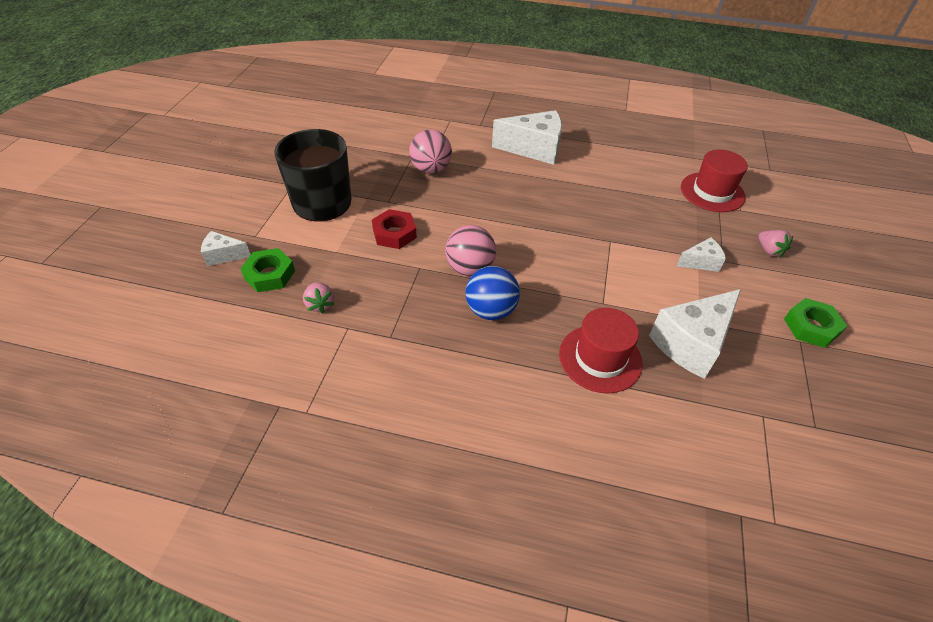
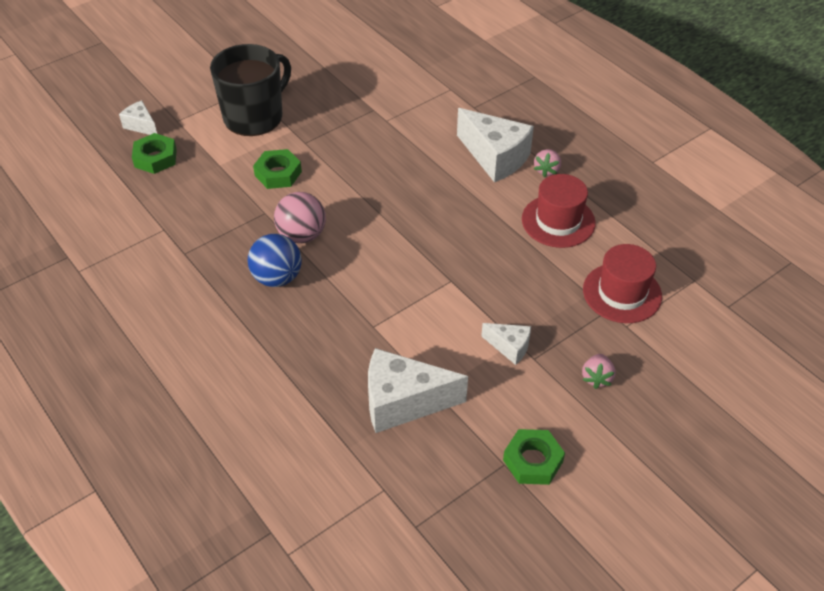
camera: 40 degrees right, 0 degrees up
pink strawberry [303,282,334,313] -> pink strawberry moved to [534,149,561,177]
red nut [372,209,417,249] -> green nut [253,149,302,189]
pink ball [409,130,452,174] -> none
red hat [559,308,643,393] -> red hat moved to [522,174,596,248]

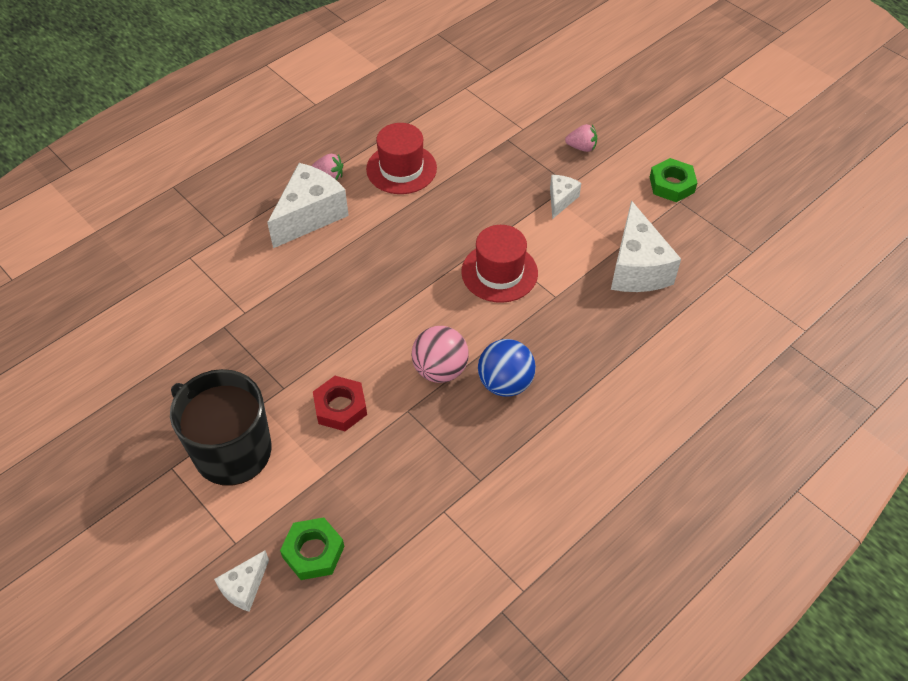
camera: 95 degrees left, 5 degrees up
green nut [253,149,302,189] -> red nut [313,376,367,431]
red hat [583,244,662,323] -> red hat moved to [461,225,538,303]

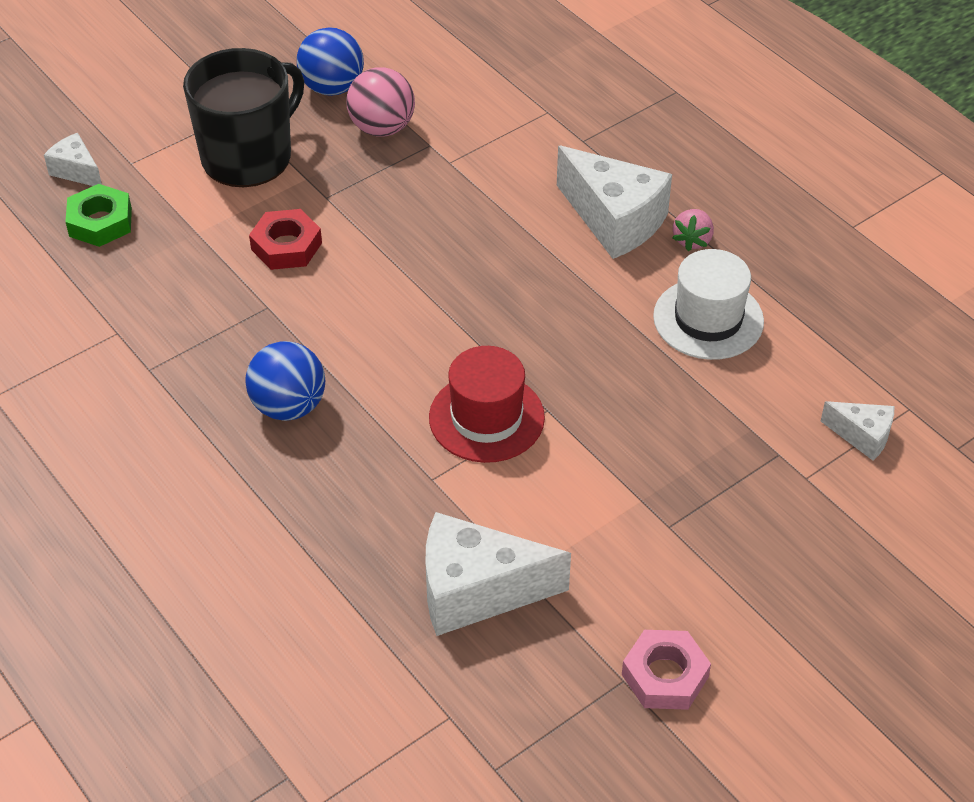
camera: 95 degrees right, 5 degrees down
red hat [366,123,437,194] -> white hat [653,249,764,360]
pink ball [412,326,469,383] -> pink ball moved to [346,67,415,137]
white cheese [550,175,581,219] -> white cheese moved to [821,401,894,461]
pink strawberry [565,124,597,152] -> none
green nut [650,158,697,202] -> pink nut [622,630,711,710]
none -> blue ball [297,27,364,96]

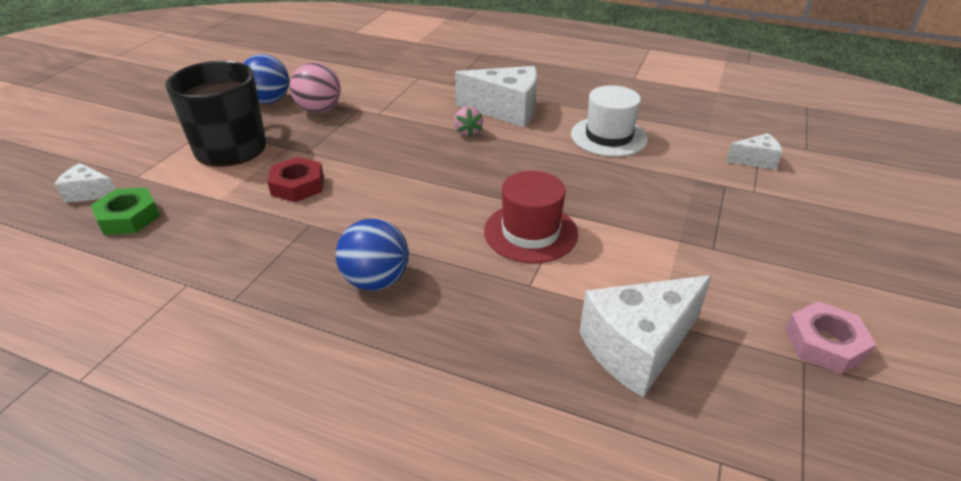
camera: 30 degrees left, 10 degrees down
pink strawberry [672,209,714,251] -> pink strawberry moved to [454,106,483,137]

